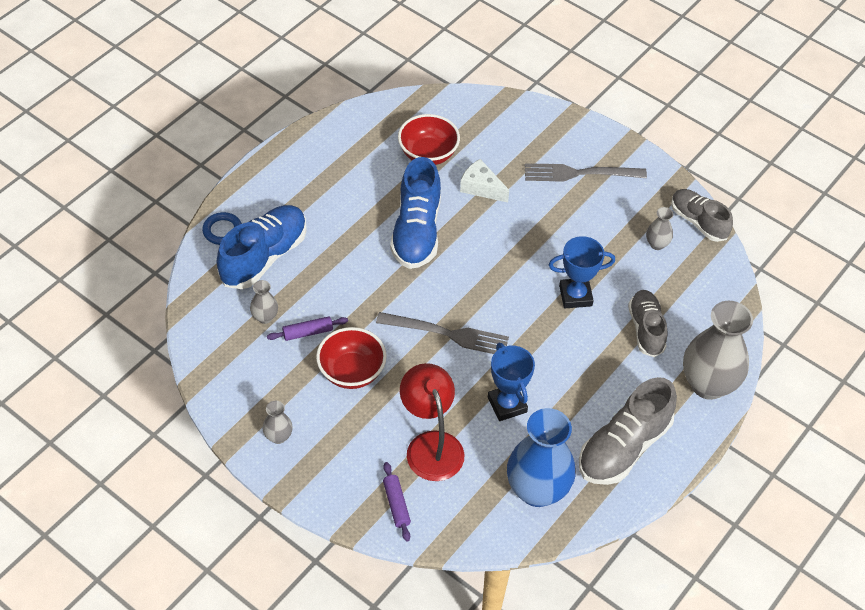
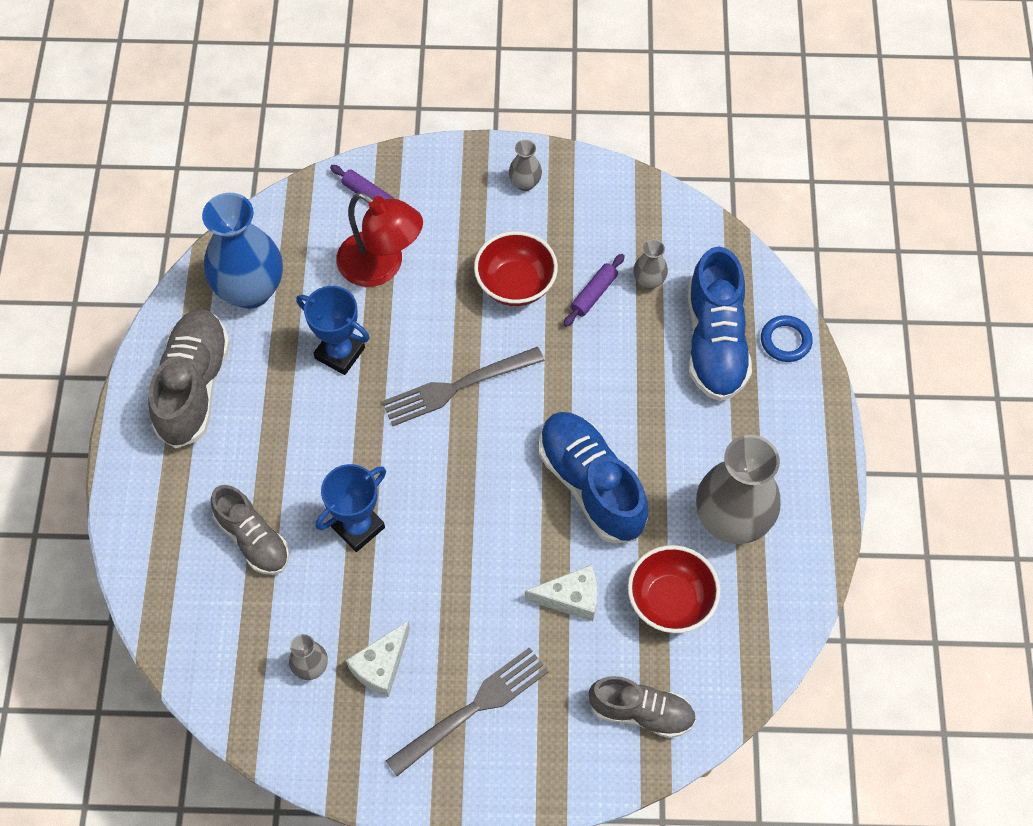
camera: 145 degrees right, 10 degrees up
grey shoe [671,189,733,242] -> grey shoe moved to [589,676,696,738]
grey vase [683,301,753,400] -> grey vase moved to [696,435,780,544]
none -> white cheese [346,621,410,697]

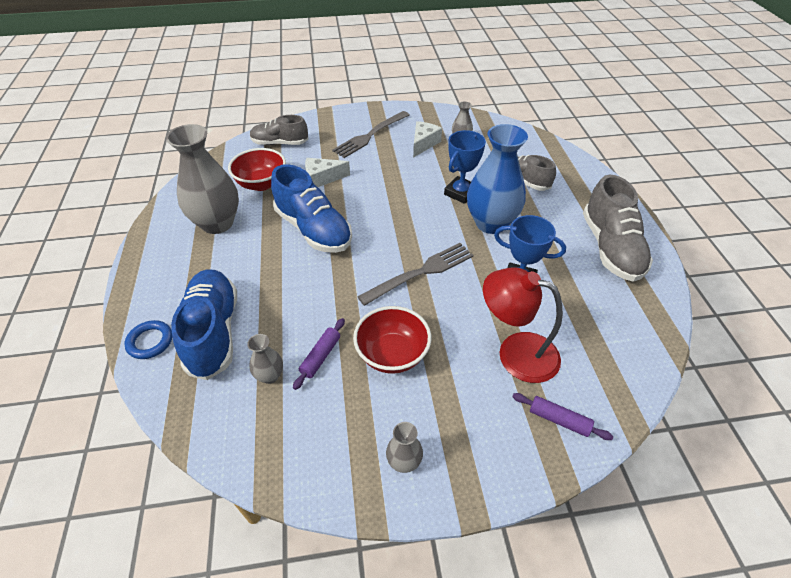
camera: 170 degrees right, 15 degrees down
blue vase [202,193,283,309] -> blue vase moved to [467,124,528,234]

